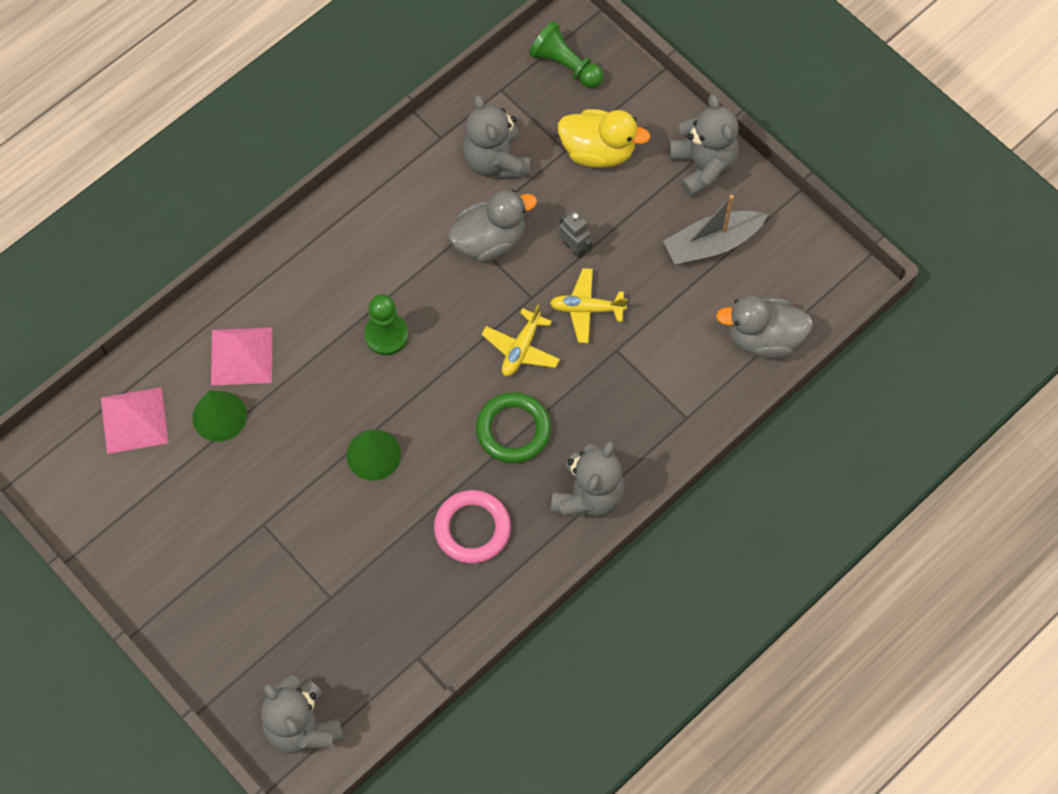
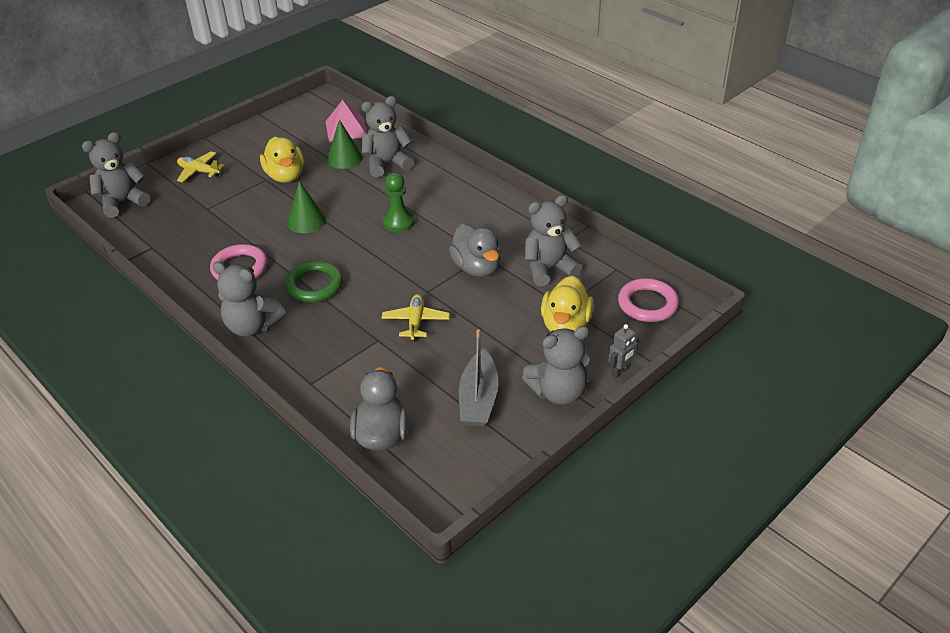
camera: 90 degrees right, 25 degrees down
pink pyramid [211,327,272,386] -> grey teddy bear [361,96,414,177]
yellow plane [481,305,560,376] -> yellow plane moved to [177,151,225,182]
green pawn [529,21,603,88] -> pink ring [618,278,679,322]
grey robot [559,211,593,258] -> grey robot moved to [608,324,639,378]
grey boat [663,195,768,265] -> grey boat turned 150 degrees counterclockwise [459,329,498,426]
none -> yellow duck [260,137,304,183]

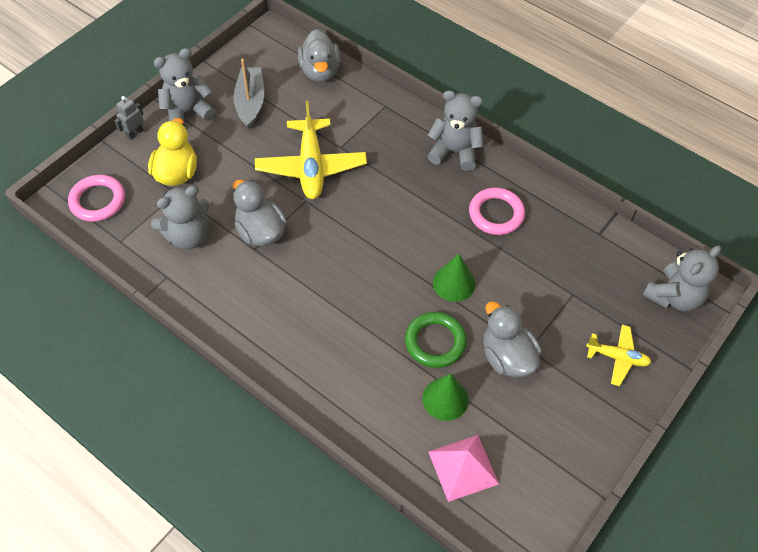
camera: 170 degrees right, 15 degrees up
yellow duck [260,137,304,183] -> grey duck [483,301,542,377]
green ring [285,261,343,303] -> green ring moved to [405,312,467,368]
grey teddy bear [361,96,414,177] -> none
green pawn [382,173,414,232] -> none
yellow plane [382,294,450,341] -> yellow plane [255,101,367,199], size x1.83

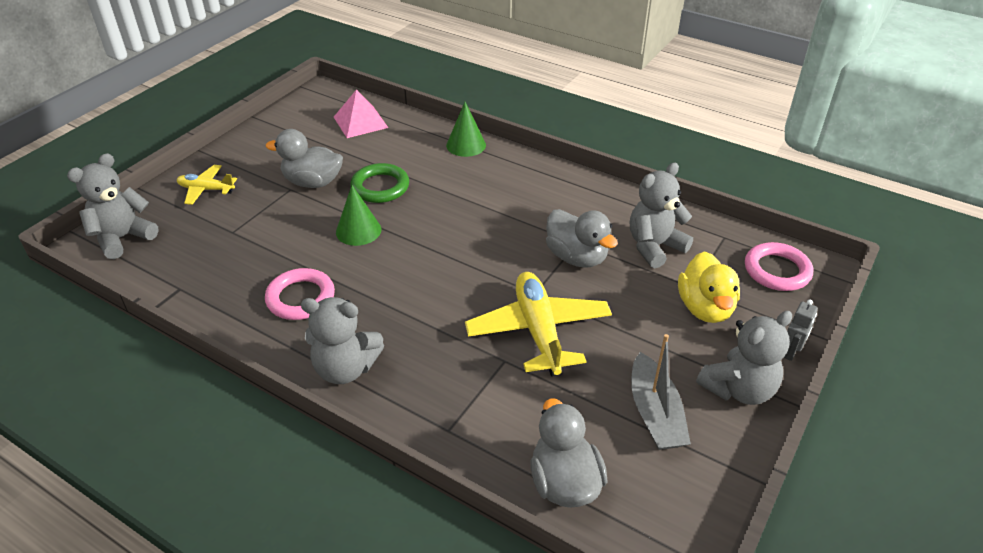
camera: 175 degrees right, 15 degrees down
green cone [422,374,469,421] -> green cone moved to [446,102,486,157]
grey duck [483,301,542,377] -> grey duck turned 135 degrees clockwise [266,129,343,188]

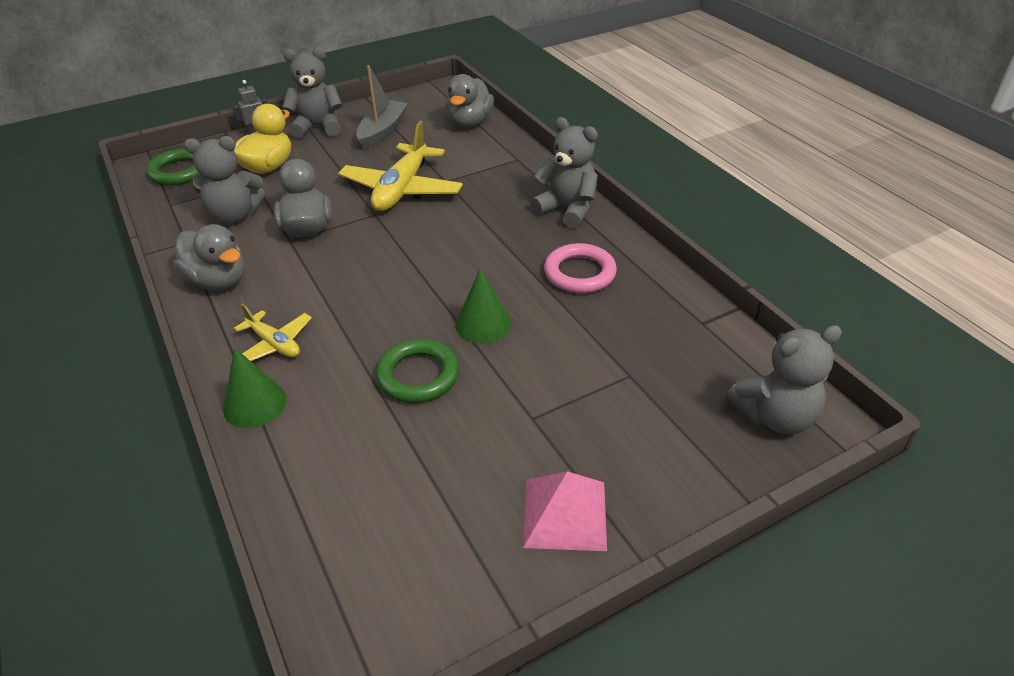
camera: 150 degrees left, 0 degrees up
yellow plane [177,165,237,205] -> yellow plane moved to [234,304,312,361]
grey duck [266,129,343,188] -> grey duck moved to [174,224,245,290]
pink pyramid [334,89,388,138] -> pink pyramid moved to [523,471,607,551]
pink ring [745,242,813,291] -> green ring [146,149,199,186]

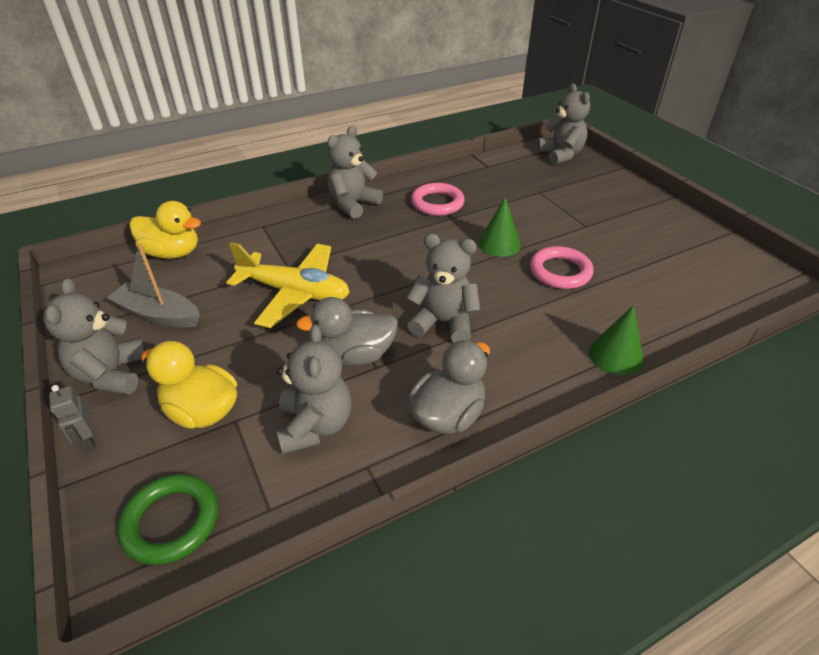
camera: 90 degrees left, 0 degrees up
yellow plane [234,304,312,361] -> none
green ring [376,339,459,403] -> pink ring [530,246,594,289]
grey duck [445,74,494,127] -> yellow duck [129,201,201,259]
pink pyramid [523,471,607,551] -> none
none -> grey teddy bear [406,234,481,342]

